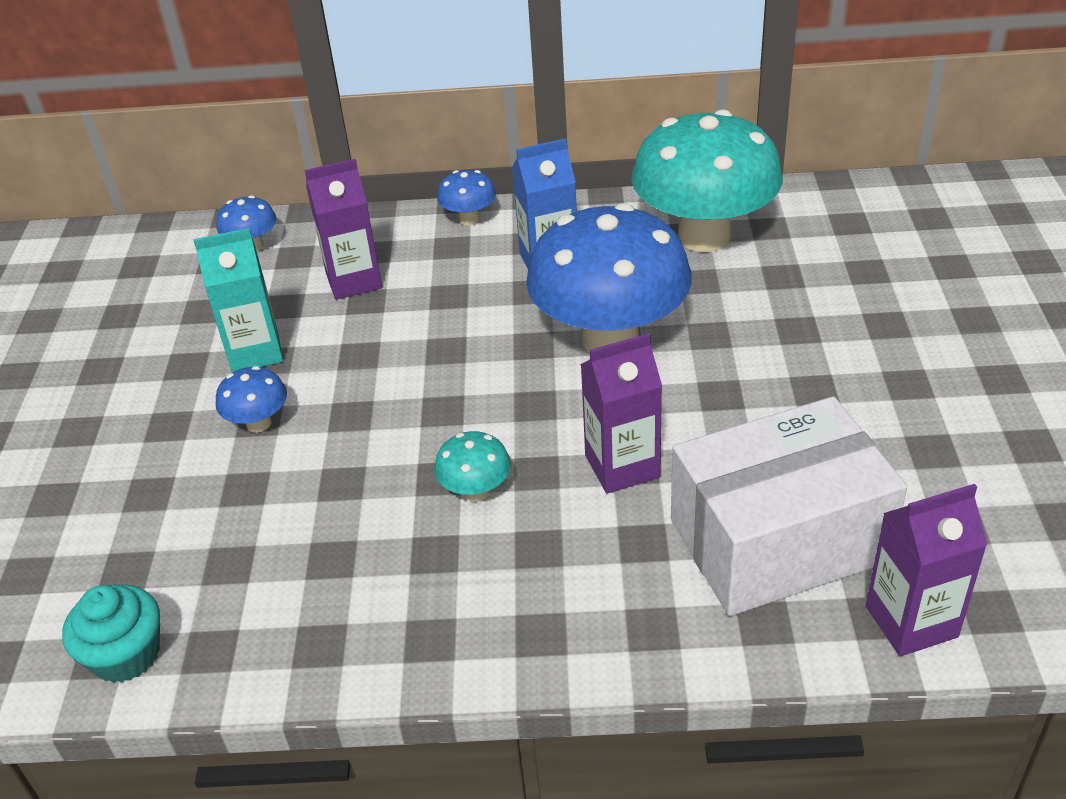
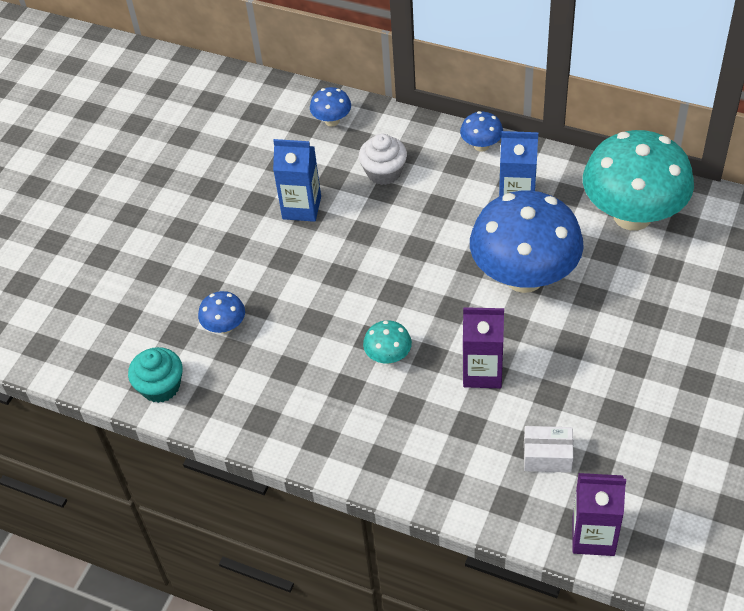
camera: 25 degrees right, 10 degrees up
turquoise carton [193,228,283,372] -> blue carton [273,139,321,222]
blue mushroom [216,366,287,433] -> blue mushroom moved to [198,291,245,334]
purple carton [304,159,382,300] -> white cupcake [359,133,407,185]
white box [671,396,907,616] -> white box [524,426,573,473], size x0.41

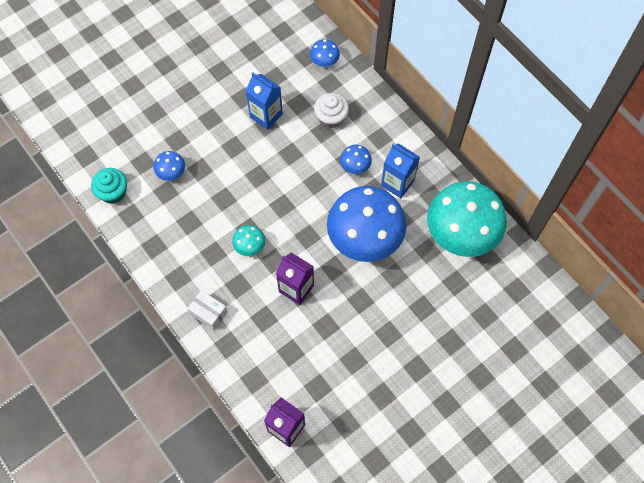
camera: 25 degrees right, 15 degrees up
blue mushroom [460,111,503,152] -> blue mushroom moved to [340,145,372,174]
white box [524,426,573,473] -> white box moved to [187,290,228,330]

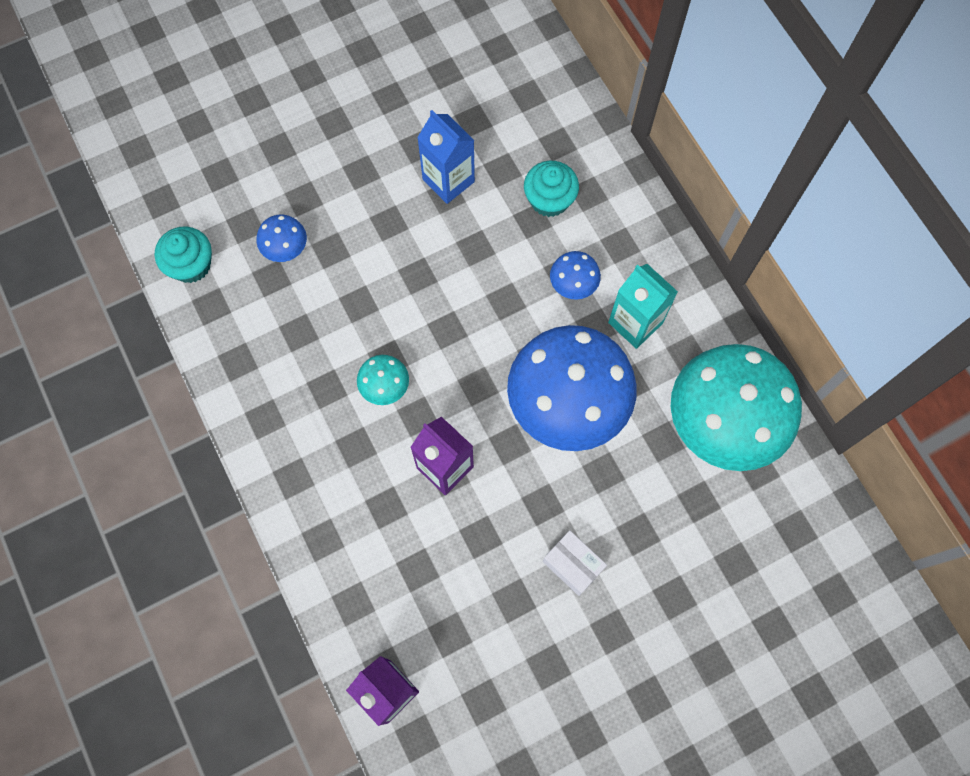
camera: 10 degrees right, 5 degrees up
white box [187,290,228,330] -> white box moved to [543,531,607,596]
blue mushroom [310,39,340,67] -> none
white cupcake [314,93,349,128] -> turquoise cupcake [524,161,579,217]
blue carton [381,143,420,198] -> turquoise carton [608,264,678,349]

